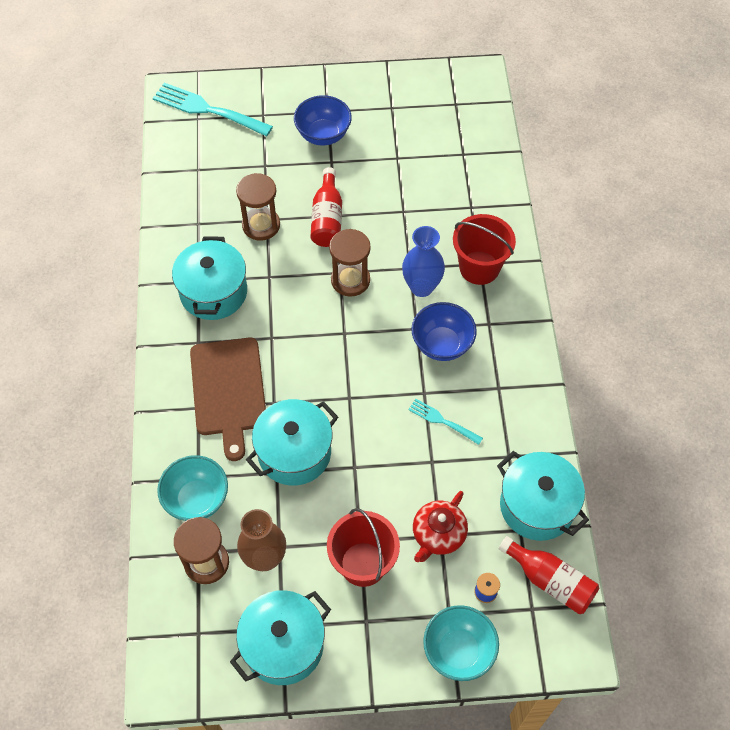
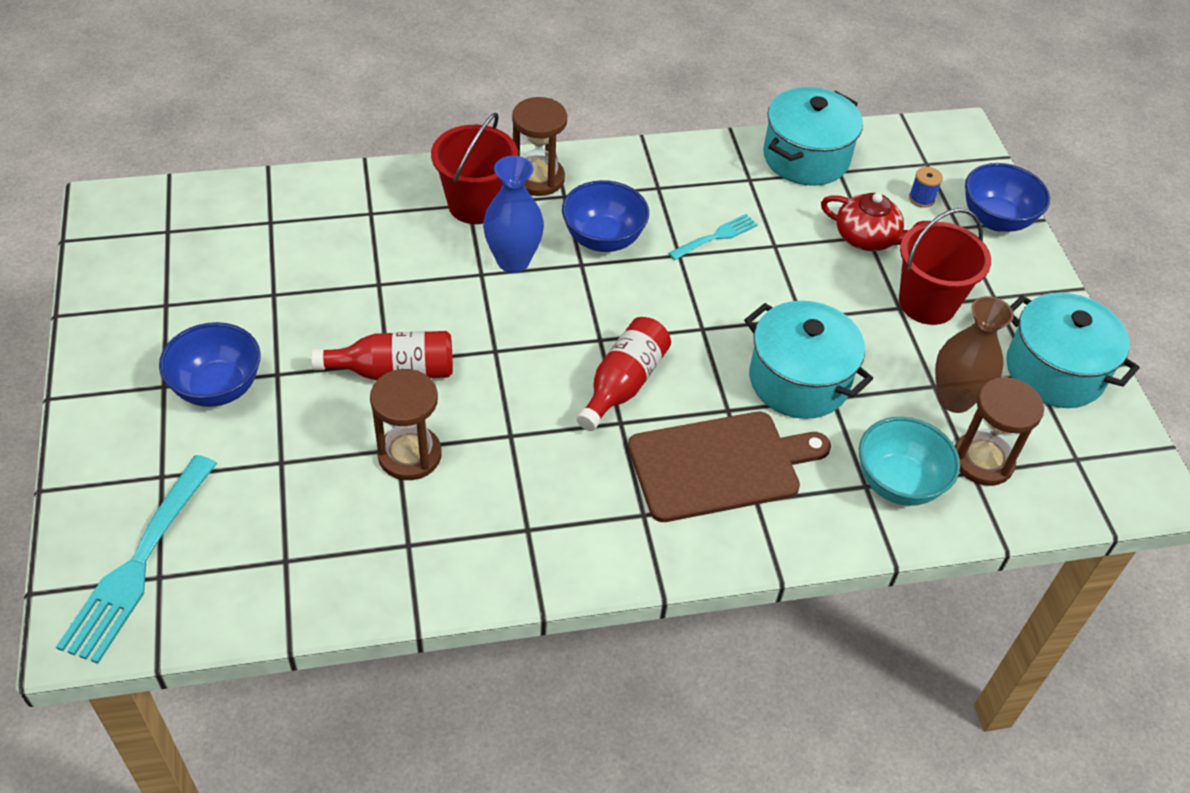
camera: 100 degrees left, 10 degrees down
turquoise pot [172,236,247,320] -> none
brown hourglass [329,229,371,297] -> brown hourglass moved to [512,97,567,196]
turquoise fork [408,399,483,445] -> turquoise fork turned 150 degrees counterclockwise [668,214,758,260]
turquoise bowl [423,605,499,681] -> blue bowl [965,163,1050,232]
red bottle [499,536,599,614] -> red bottle moved to [577,317,671,431]

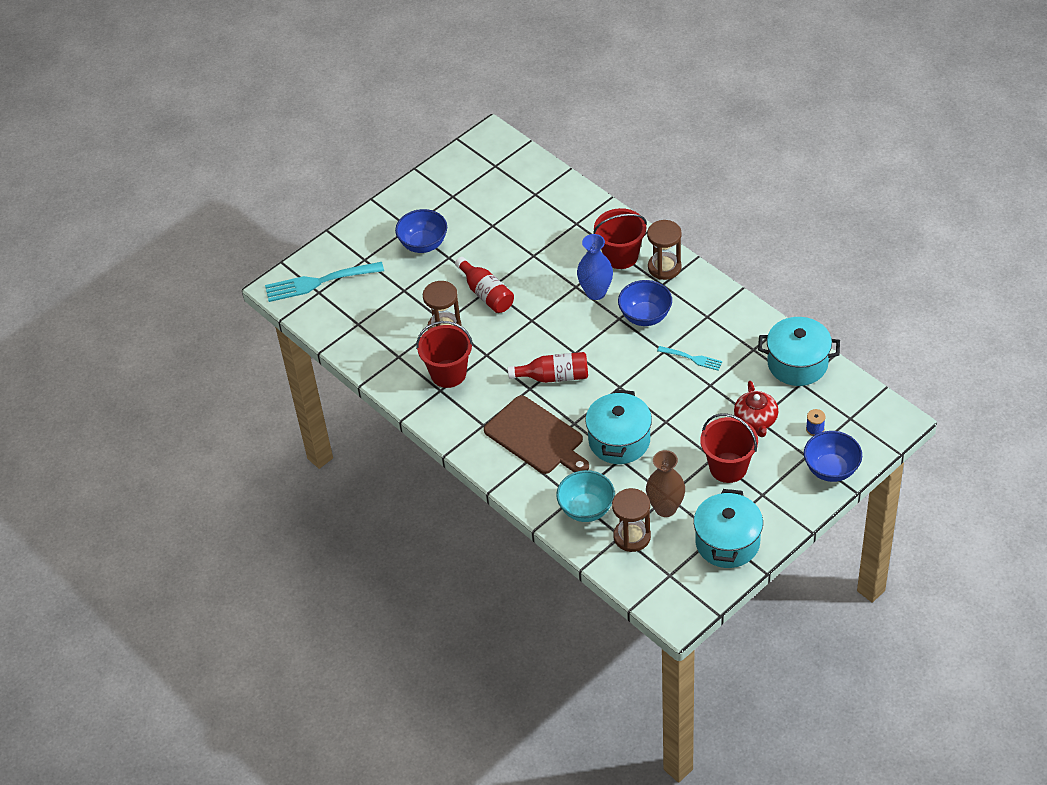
camera: 65 degrees right, 0 degrees up
none -> red bucket [416,321,473,388]

